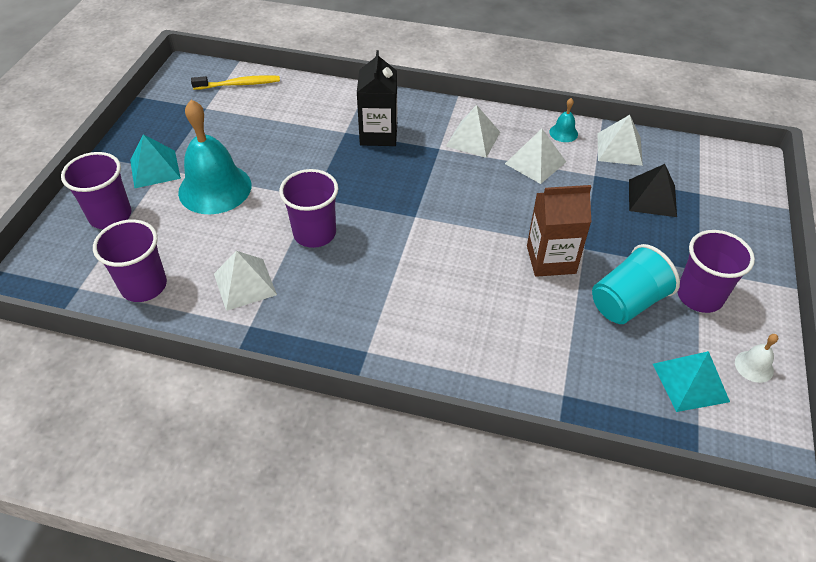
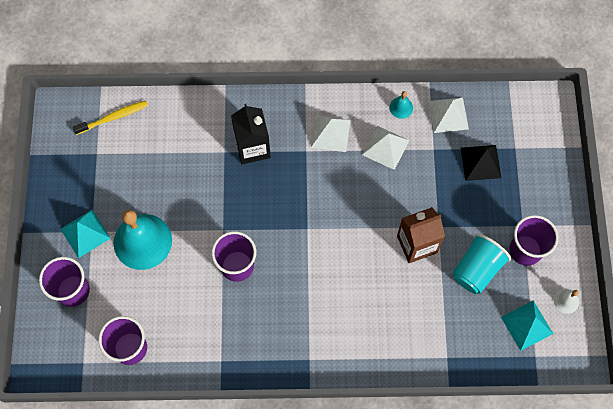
camera: 15 degrees left, 20 degrees up
white pyramid [214,251,277,311] -> none

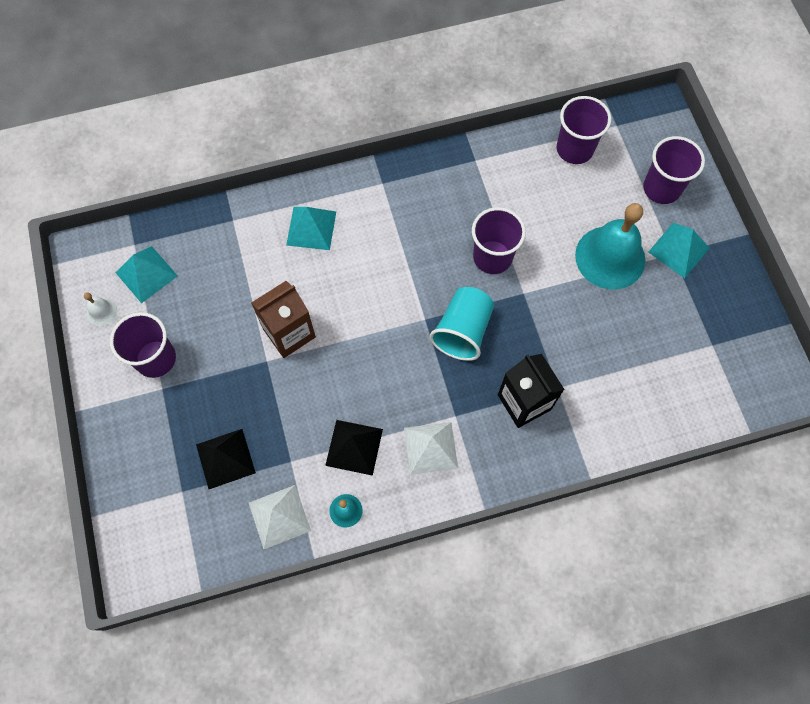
camera: 165 degrees right, 0 degrees up
yellow toothbrush [73,100,148,135] -> none
white pyramid [362,126,410,170] -> black pyramid [325,420,383,476]
turquoise cup [452,233,511,294] -> turquoise cup moved to [430,287,494,361]
none -> turquoise pyramid [286,207,336,250]

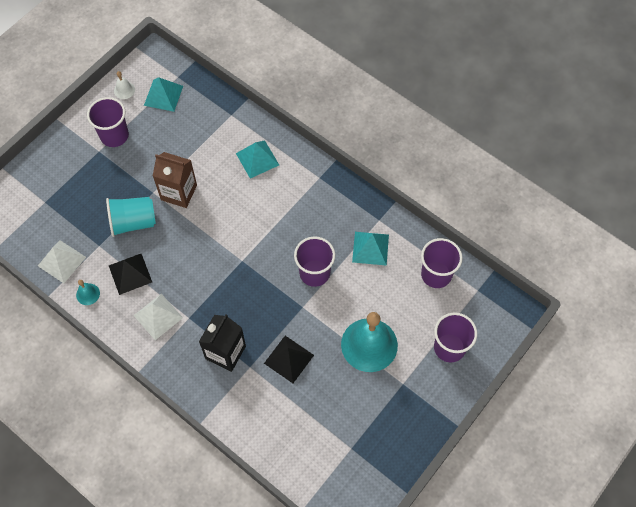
camera: 55 degrees right, 5 degrees down
black pyramid [196,429,256,489] -> black pyramid moved to [264,336,314,383]
turquoise cup [430,287,494,361] -> turquoise cup moved to [106,197,156,237]
turquoise pyramid [648,223,709,278] -> turquoise pyramid moved to [352,232,389,266]

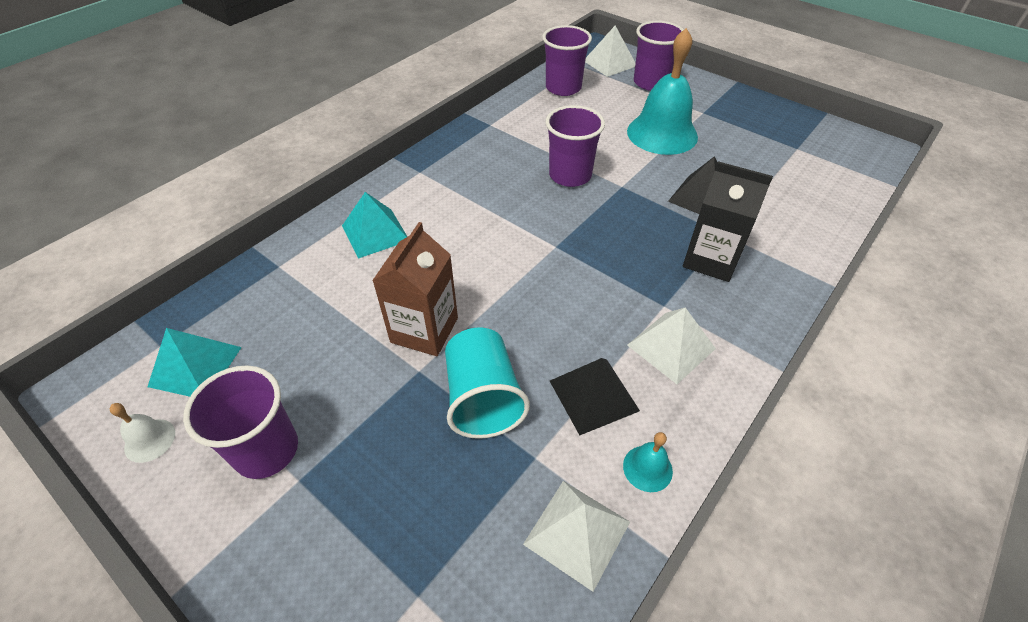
camera: 90 degrees left, 15 degrees down
turquoise pyramid [352,232,389,266] -> none
none -> white pyramid [585,26,636,77]

